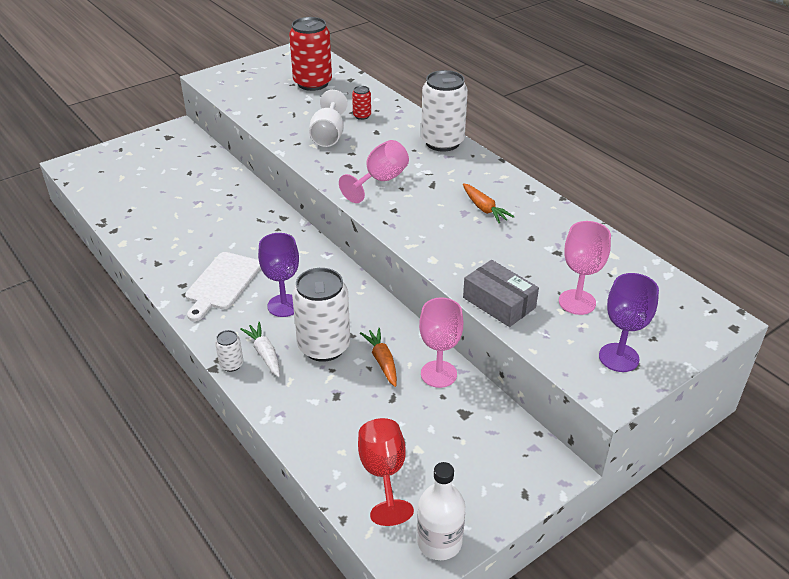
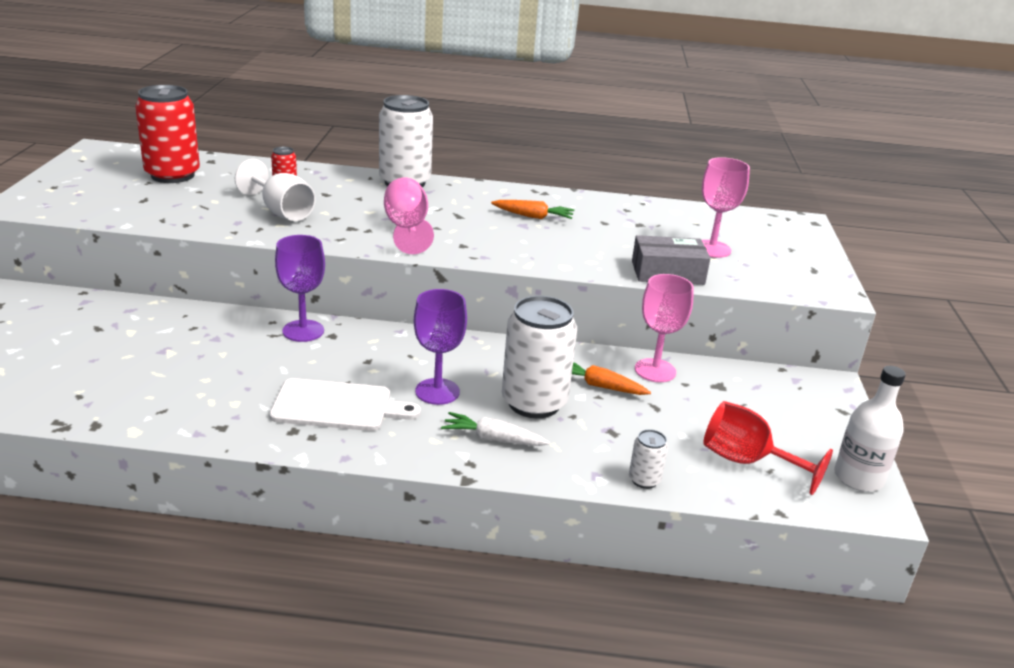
camera: 50 degrees left, 10 degrees down
white cutting board [185,252,261,321] -> white cutting board turned 60 degrees counterclockwise [269,378,421,431]
white can [215,330,243,372] -> white can moved to [629,429,668,489]
purple goblet [599,273,659,372] -> purple goblet moved to [275,235,325,342]

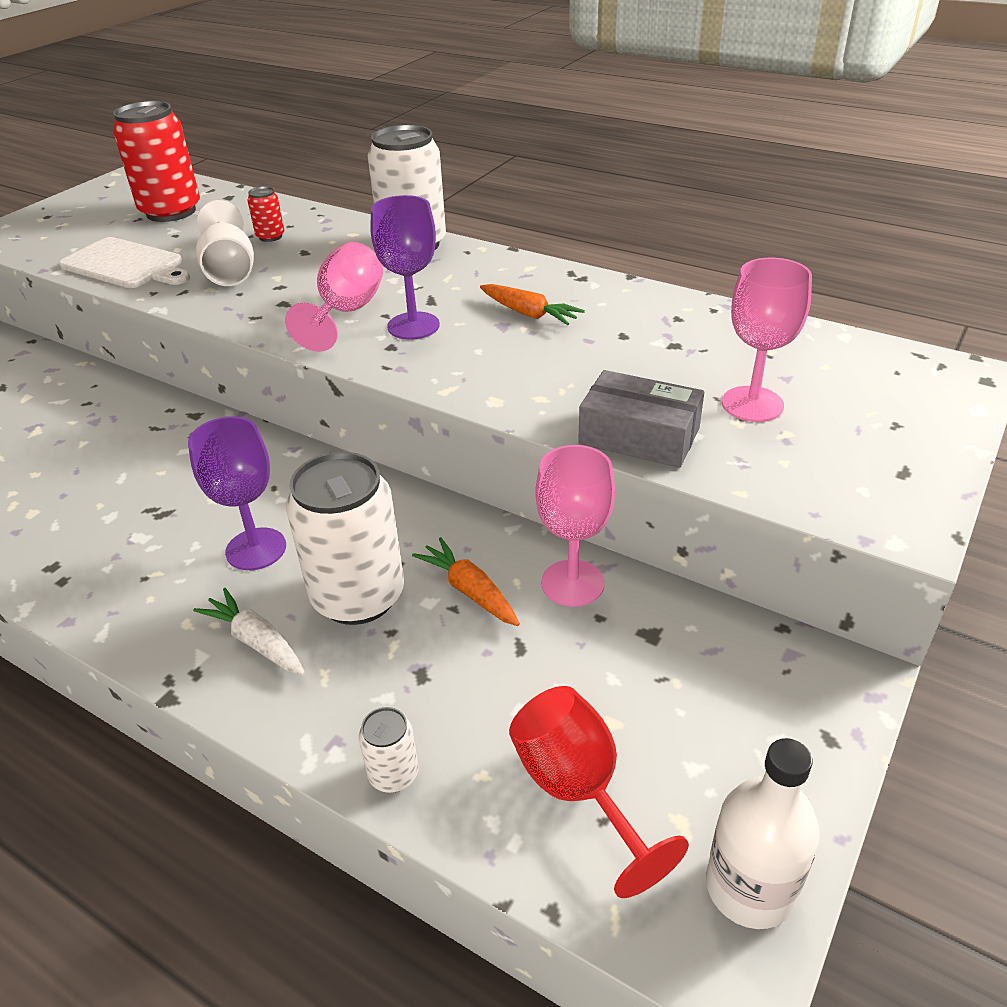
camera: 30 degrees right, 10 degrees up
white cutting board [269,378,421,431] -> white cutting board moved to [59,237,190,288]
purple goblet [275,235,325,342] -> purple goblet moved to [371,195,440,340]

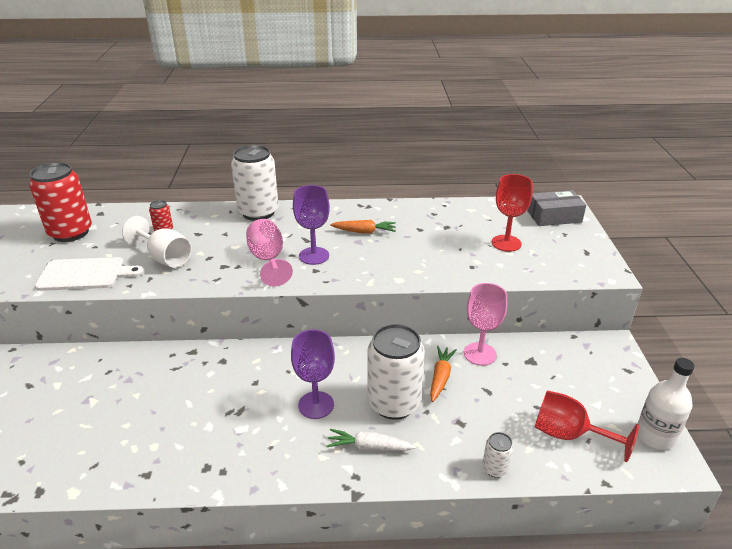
camera: 35 degrees left, 5 degrees down
orange carrot [412,537,520,626] -> orange carrot turned 90 degrees clockwise [430,346,457,402]
grey box [578,370,704,468] -> grey box moved to [527,190,586,226]
pink goblet [722,258,812,422] -> red goblet [492,174,533,252]

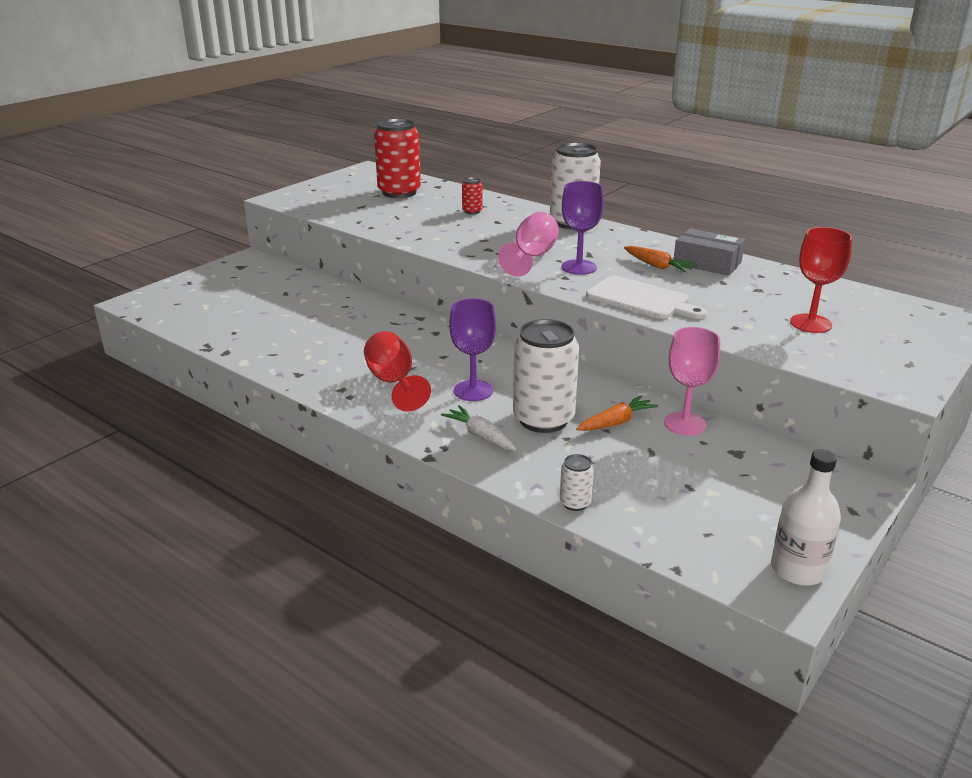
camera: 40 degrees right, 5 degrees down
white cutting board [35,257,144,291] -> white cutting board moved to [586,275,707,319]
white goblet [122,216,191,268] -> none
grey box [527,190,586,226] -> grey box moved to [674,228,745,276]
red goblet [535,390,639,462] -> red goblet moved to [364,331,431,412]

